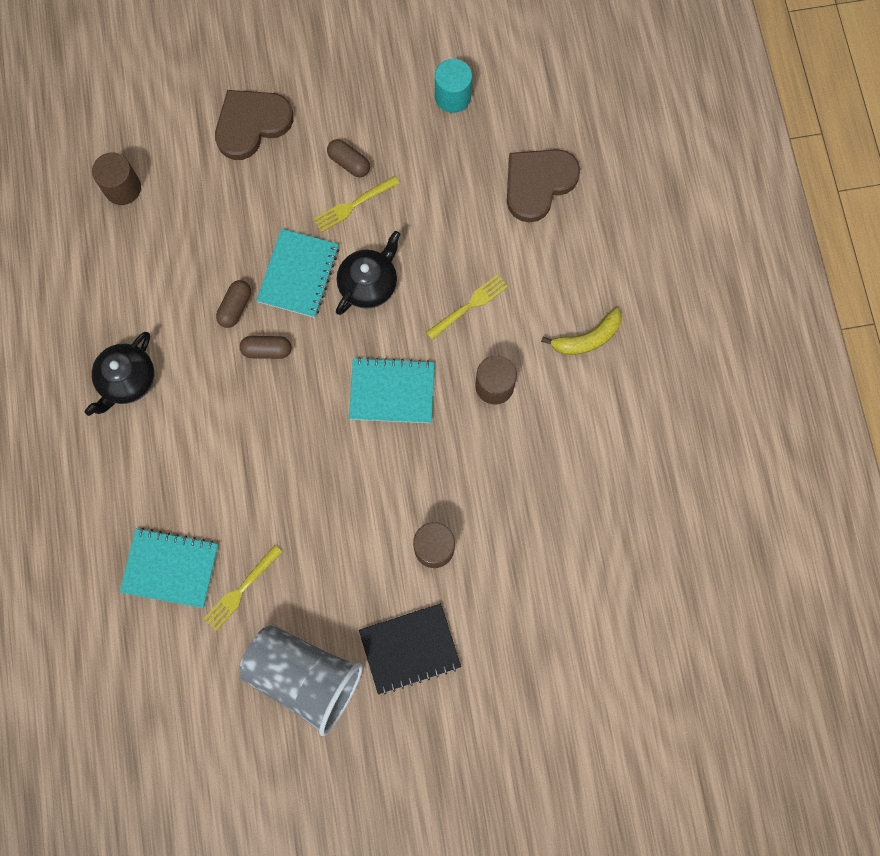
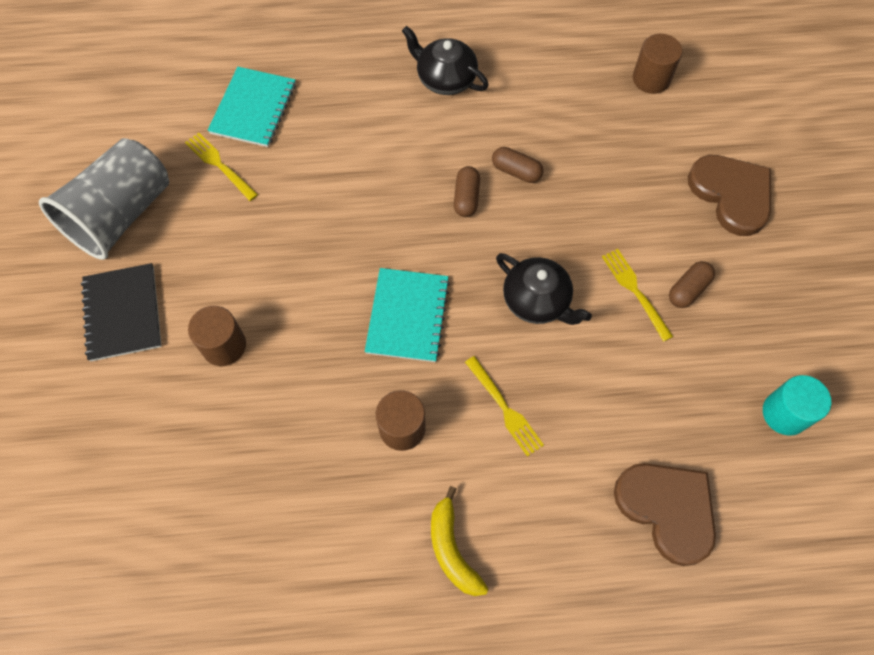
camera: 95 degrees right, 10 degrees down
turquoise notebook [256,228,339,318] -> none

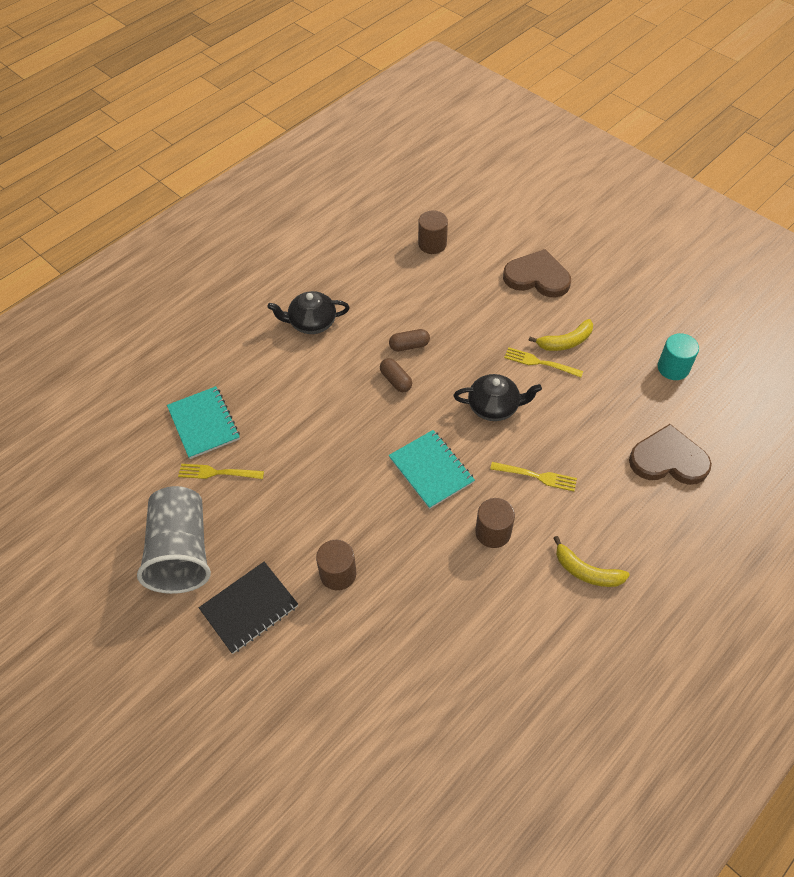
camera: 40 degrees left, 10 degrees down
black notebook [81,263,162,361] -> black notebook turned 75 degrees counterclockwise [199,562,298,654]
brown capsule [669,261,715,308] -> yellow banana [528,319,593,351]

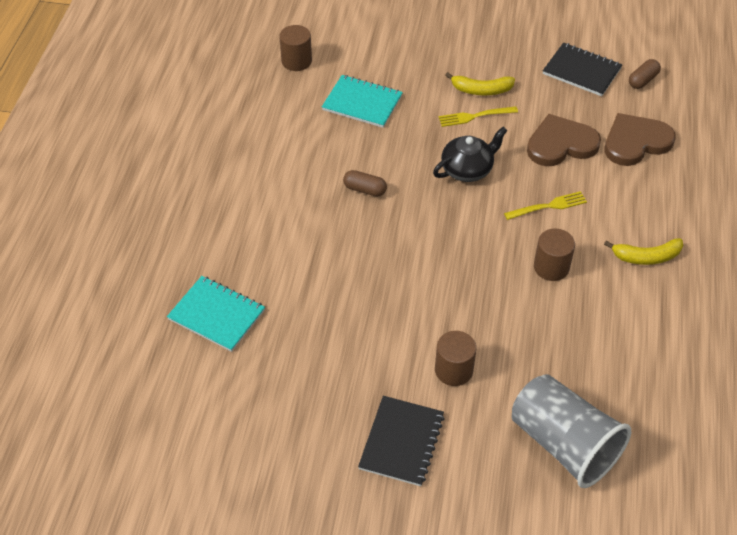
camera: 35 degrees left, 5 degrees down
grey cup [137,486,211,594] -> grey cup moved to [512,374,631,488]
yellow fork [178,464,264,479] -> none
black teapot [267,291,350,334] -> none
brown capsule [389,329,430,351] -> brown capsule moved to [629,59,661,89]
turquoise notebook [389,430,475,509] -> turquoise notebook moved to [322,75,403,128]
brown heart [503,249,571,297] -> brown heart moved to [527,114,601,166]
yellow banana [528,319,593,351] -> yellow banana turned 60 degrees clockwise [445,72,515,95]
turquoise cylinder [658,333,699,380] -> black notebook [543,42,623,96]

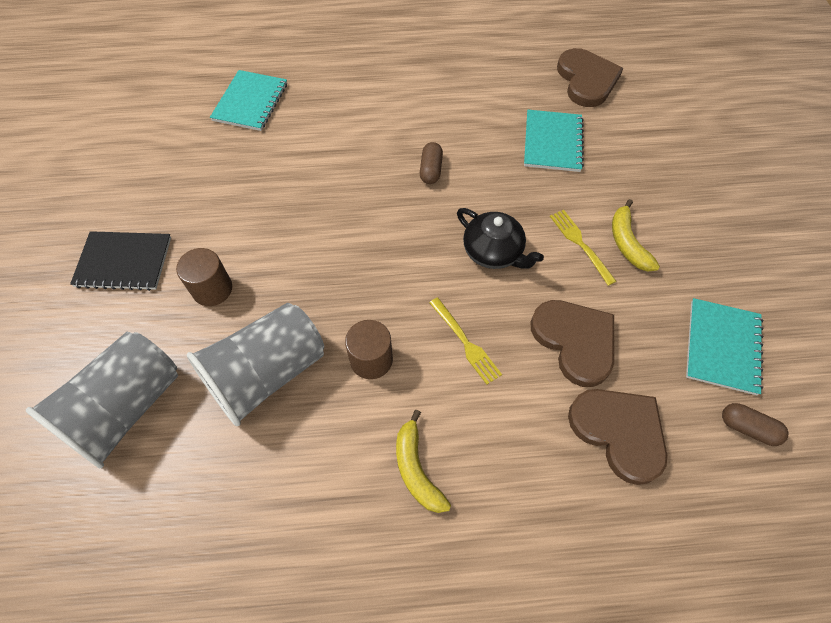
camera: 75 degrees right, 10 degrees up
brown cylinder [279,25,312,71] -> brown heart [557,48,623,107]
black notebook [543,42,623,96] -> turquoise notebook [686,298,763,395]
none -> grey cup [187,303,324,426]

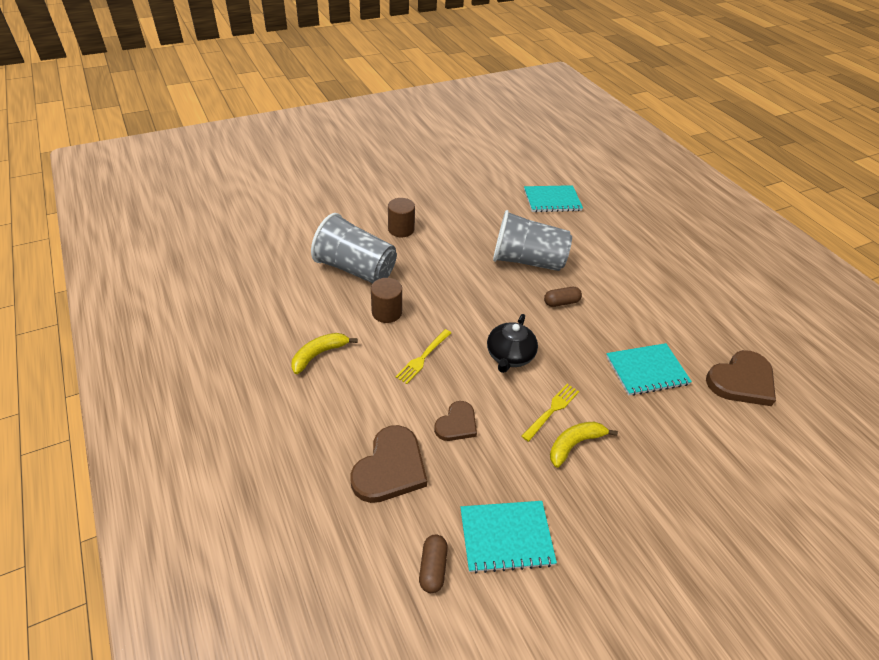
camera: 65 degrees right, 15 degrees down
grey cup [26,332,178,468] -> grey cup moved to [493,210,572,271]
black notebook [70,231,171,291] -> none
brown heart [531,300,614,387] -> brown heart [434,401,477,441], size x0.61

